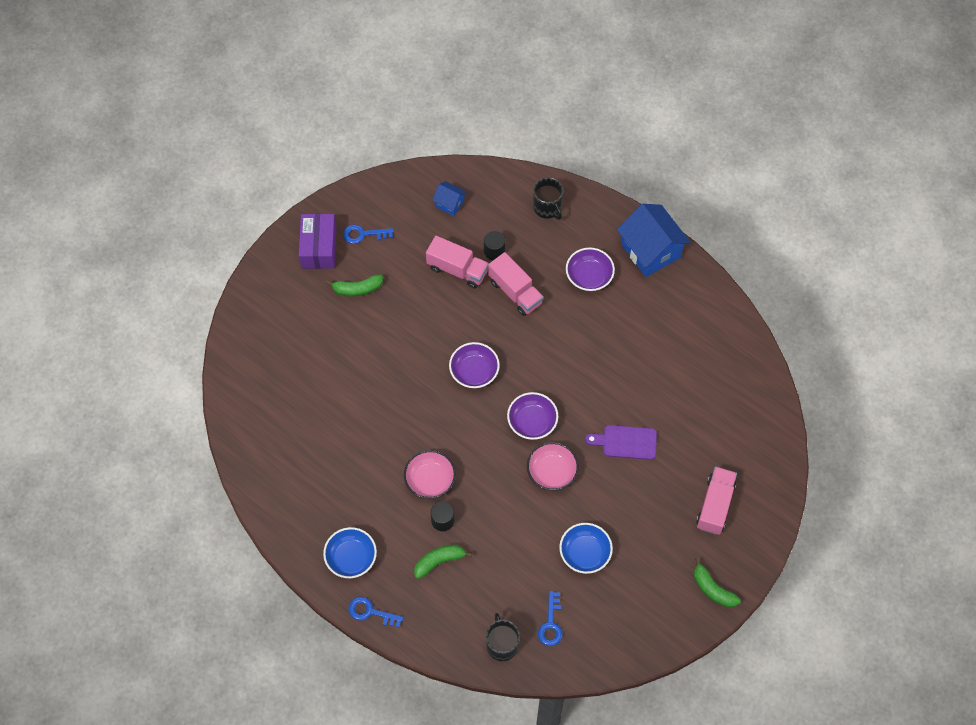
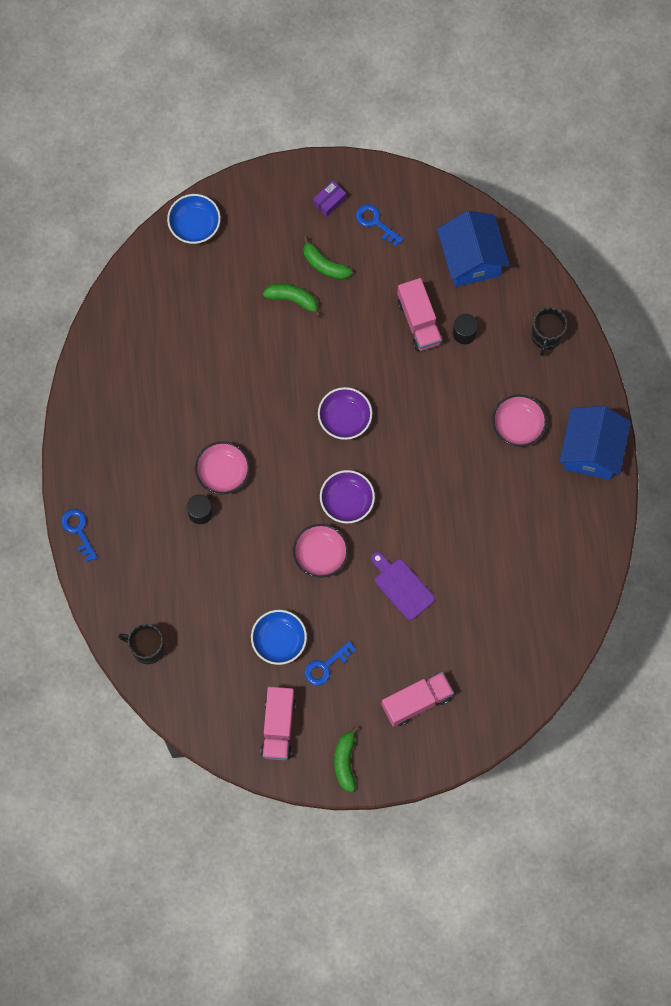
camera: 45 degrees right, 10 degrees up
purple box [299,214,337,269] -> purple box [313,181,346,217], size x0.53
blue bowl [323,527,377,578] -> blue bowl moved to [167,194,221,244]
green banana [414,545,472,579] -> green banana moved to [263,284,321,317]
blue house [432,181,467,216] -> blue house [437,211,510,287], size x2.03
black mug [486,613,520,661] -> black mug turned 105 degrees counterclockwise [118,624,165,664]
pink truck [488,252,544,316] -> pink truck moved to [261,687,296,760]
blue key [538,591,562,646] -> blue key moved to [304,641,356,685]
purple bowl [566,247,615,291] -> pink bowl [492,395,547,447]

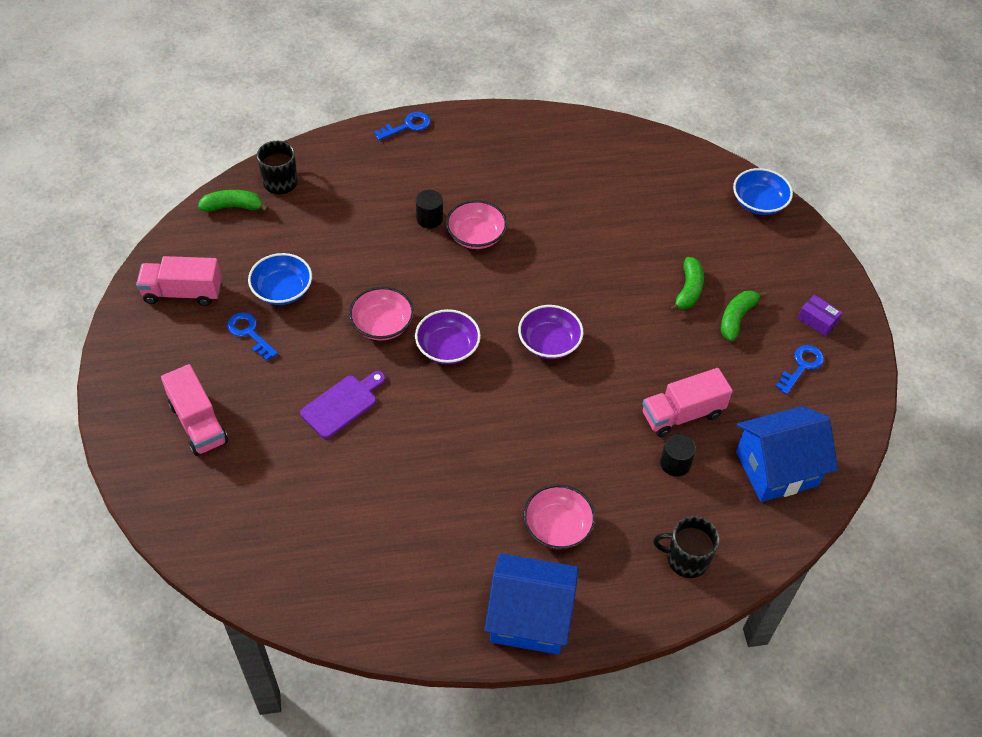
camera: 85 degrees right, 20 degrees down
green banana [334,726,359,792] -> green banana moved to [198,190,269,212]

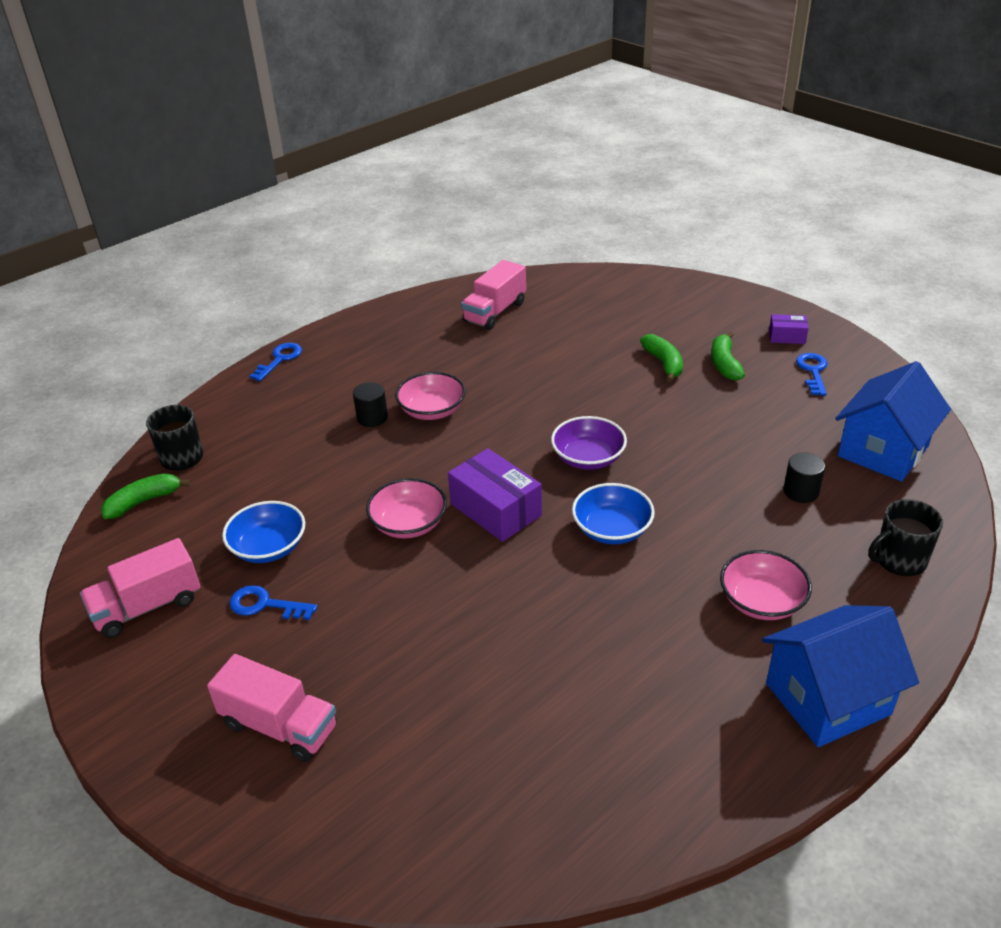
camera: 30 degrees left, 15 degrees down
purple cutting board [300,371,385,439] -> none
purple bowl [415,309,481,364] -> purple box [448,448,542,542]
pink truck [643,368,733,437] -> pink truck moved to [461,260,526,330]
blue bowl [733,168,793,215] -> blue bowl moved to [572,483,655,544]

